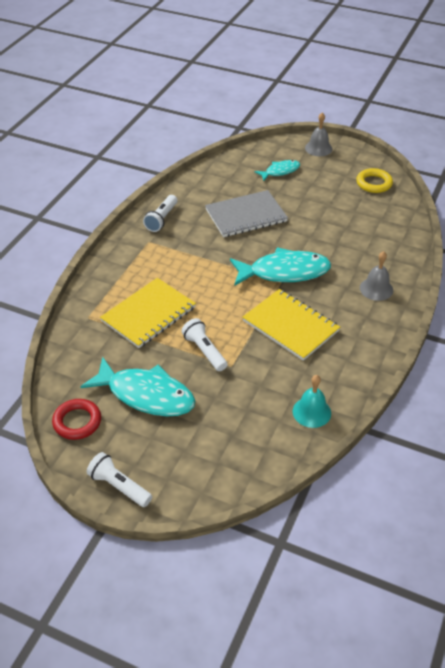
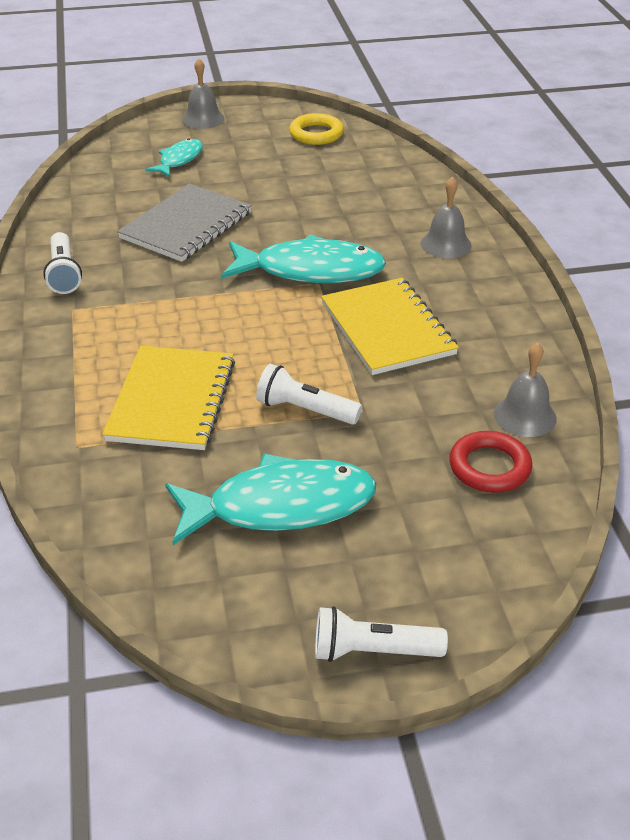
camera: 35 degrees left, 5 degrees down
red ring [52,399,101,440] -> red ring moved to [449,431,532,493]
turquoise fish [230,247,331,286] -> turquoise fish turned 45 degrees clockwise [221,234,386,283]
yellow notebook [242,289,340,361] -> yellow notebook turned 60 degrees clockwise [321,278,459,375]
turquoise bell [293,375,331,428] -> grey bell [494,342,557,437]

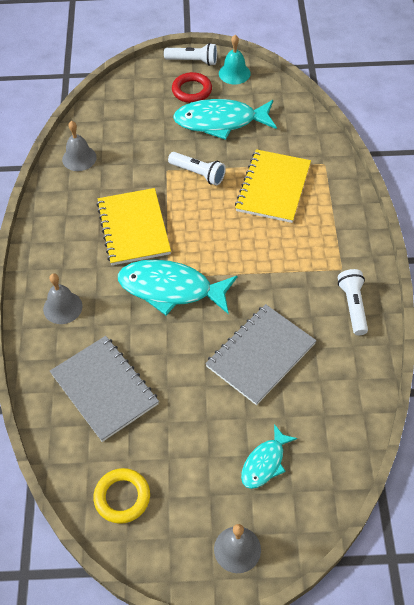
camera: 170 degrees left, 15 degrees up
red ring [449,431,532,493] -> red ring moved to [172,72,212,103]
none -> grey notebook [50,336,159,442]
none -> turquoise bell [219,35,251,84]

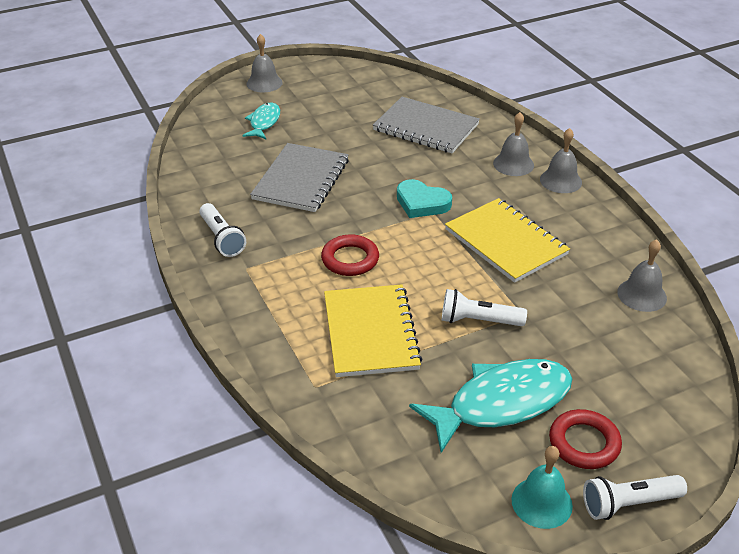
camera: 155 degrees right, 15 degrees down
yellow ring [94,468,150,524] -> none
turquoise fish [118,259,237,315] -> turquoise heart [397,179,452,218]
none -> red ring [321,234,379,276]
none -> grey bell [540,128,582,193]

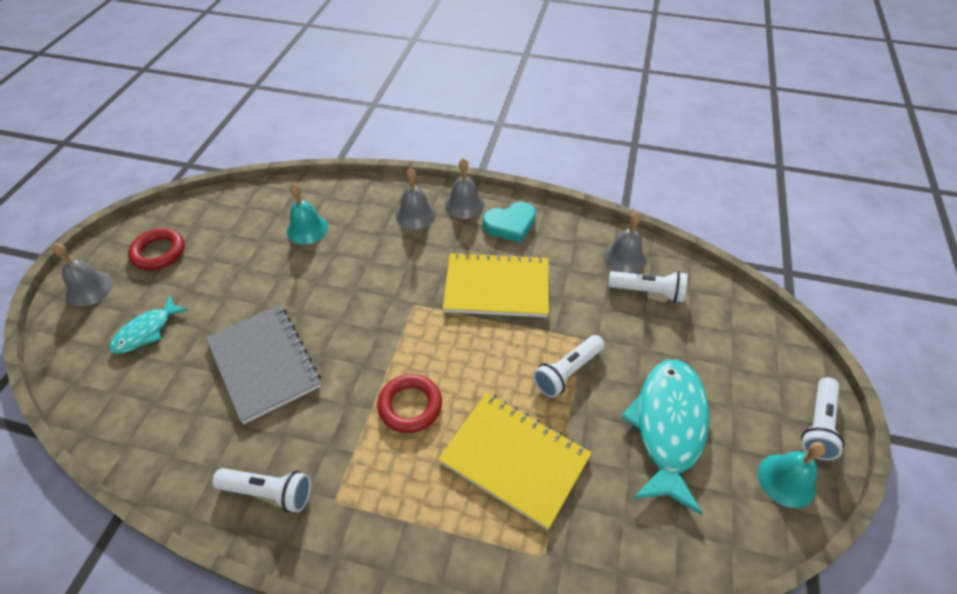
camera: 50 degrees left, 10 degrees up
turquoise fish [242,103,280,139] -> turquoise fish turned 105 degrees counterclockwise [109,296,188,354]
grey notebook [373,97,480,153] -> turquoise bell [287,183,328,244]
turquoise heart [397,179,452,218] -> turquoise heart moved to [483,202,536,243]
red ring [549,409,622,469] -> red ring moved to [128,228,185,270]
none -> white flashlight [608,271,688,303]

